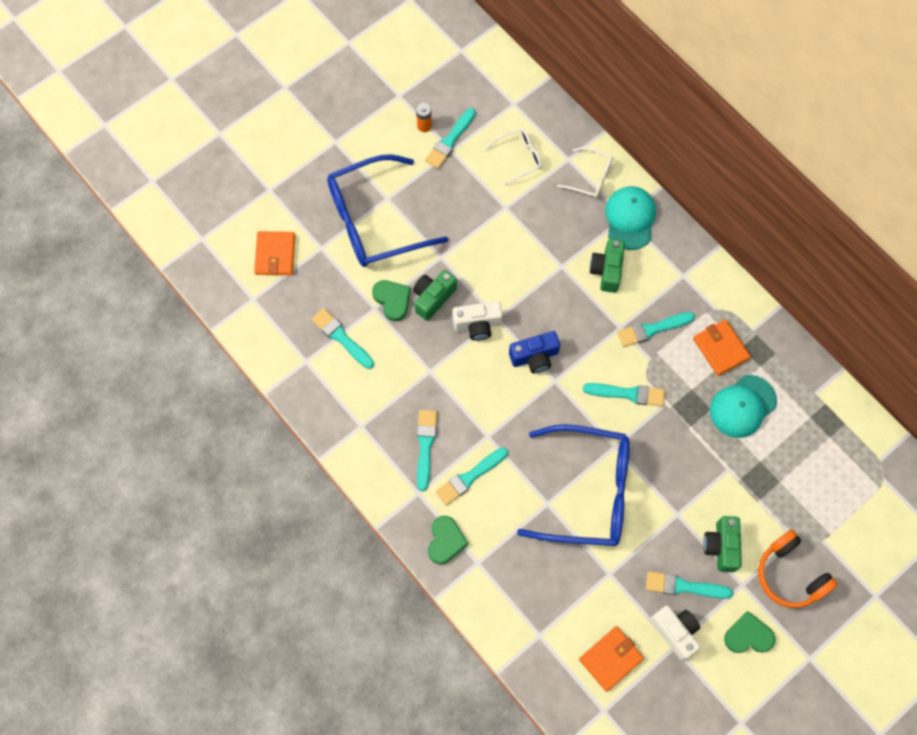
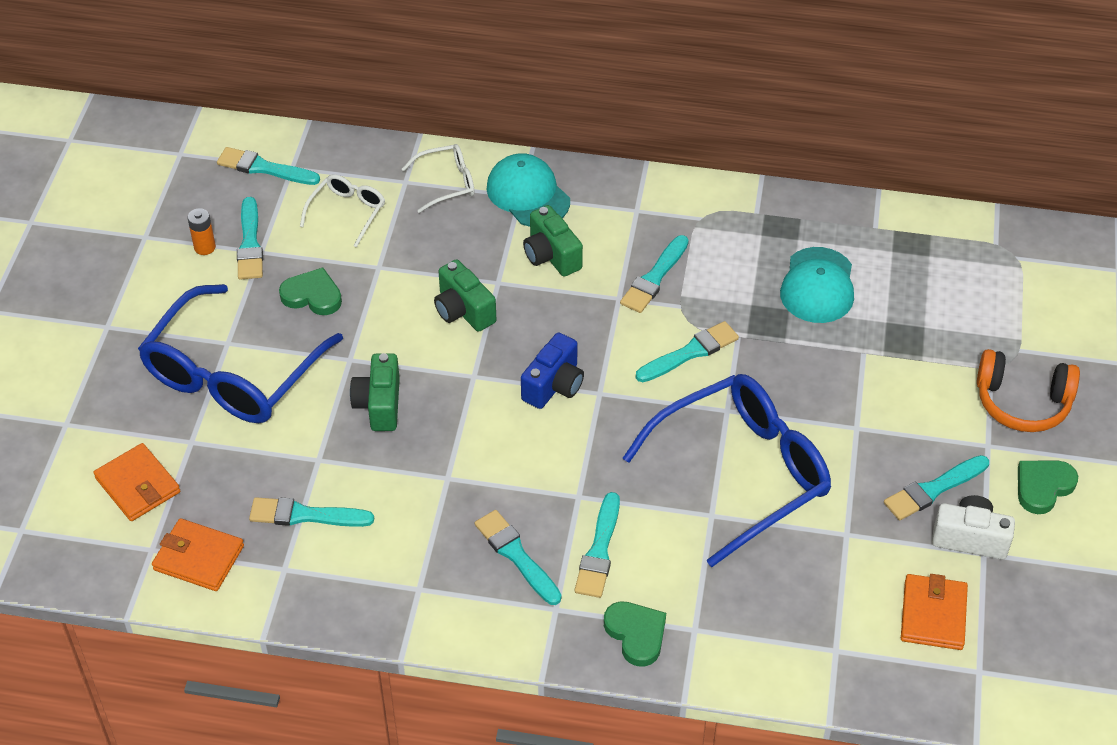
camera: 40 degrees left, 20 degrees down
green heart [372,280,411,321] -> green heart moved to [279,268,342,315]
white camera [453,301,503,341] -> none
orange wallet [693,319,751,376] -> orange wallet moved to [152,518,244,591]
green camera [703,516,742,572] -> green camera moved to [434,259,496,332]
none -> turquoise brush [217,147,320,185]

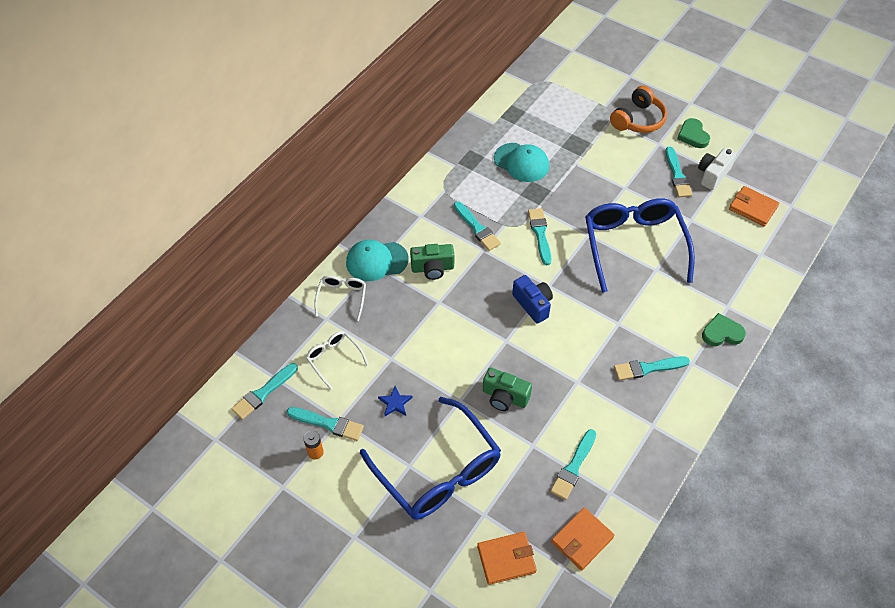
camera: 65 degrees left, 5 degrees up
green heart [279,268,342,315] -> blue star [378,386,413,416]
green camera [434,259,496,332] -> none
turquoise brush [575,492,620,598] -> none

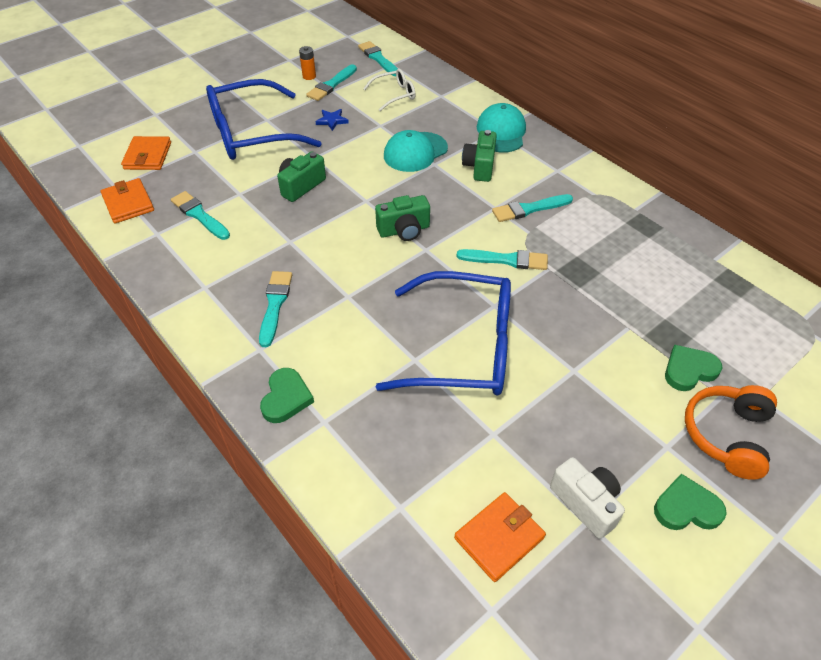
camera: 105 degrees right, 5 degrees down
white glasses [314,275,366,321] -> none
turquoise cap [494,143,549,182] -> turquoise cap moved to [384,130,448,172]
blue camera [512,275,553,324] -> green camera [375,195,430,241]
orange headphones [610,86,667,133] -> orange headphones turned 60 degrees clockwise [685,385,777,480]
turquoise brush [665,147,693,197] -> none
none -> green heart [665,345,722,391]

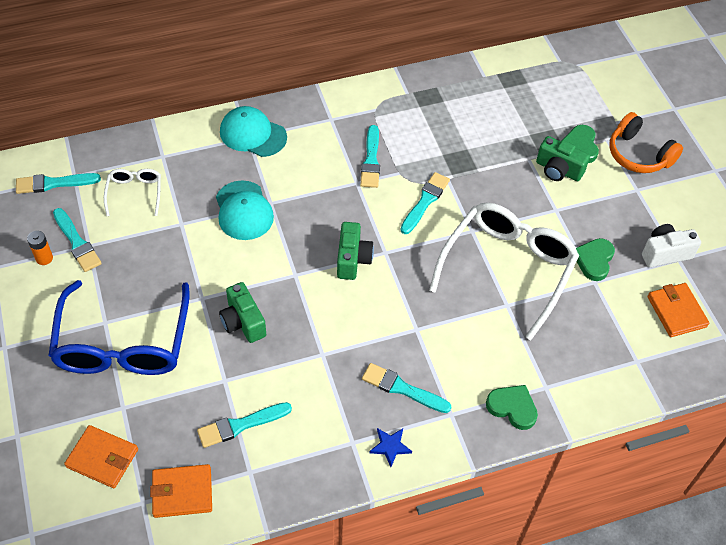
camera: 70 degrees left, 5 degrees up
blue star [315,109,349,131] -> blue star moved to [369,428,412,467]
blue glasses [376,271,511,396] -> white glasses [429,203,579,340]
green camera [462,130,497,182] -> green camera moved to [536,136,590,181]
green heart [654,474,727,530] -> green heart moved to [576,238,615,281]

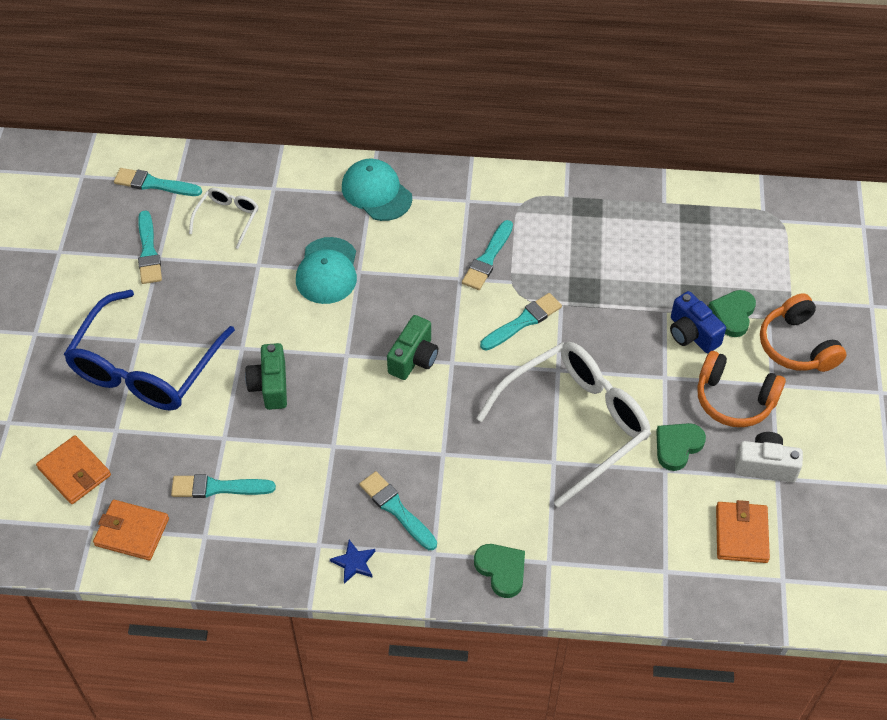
camera: 25 degrees right, 0 degrees up
orange battery [27,231,53,265] -> none
green camera [536,136,590,181] -> blue camera [670,291,726,353]
none -> orange headphones [697,351,786,427]

